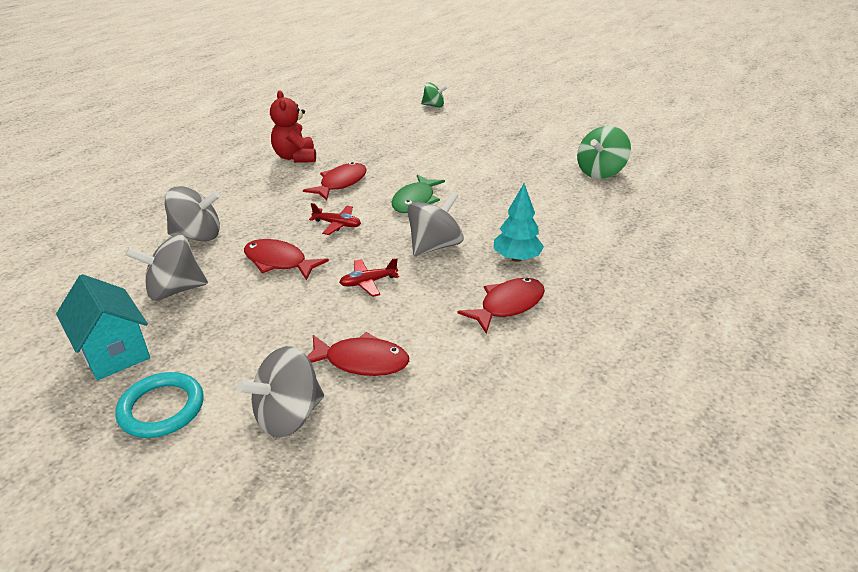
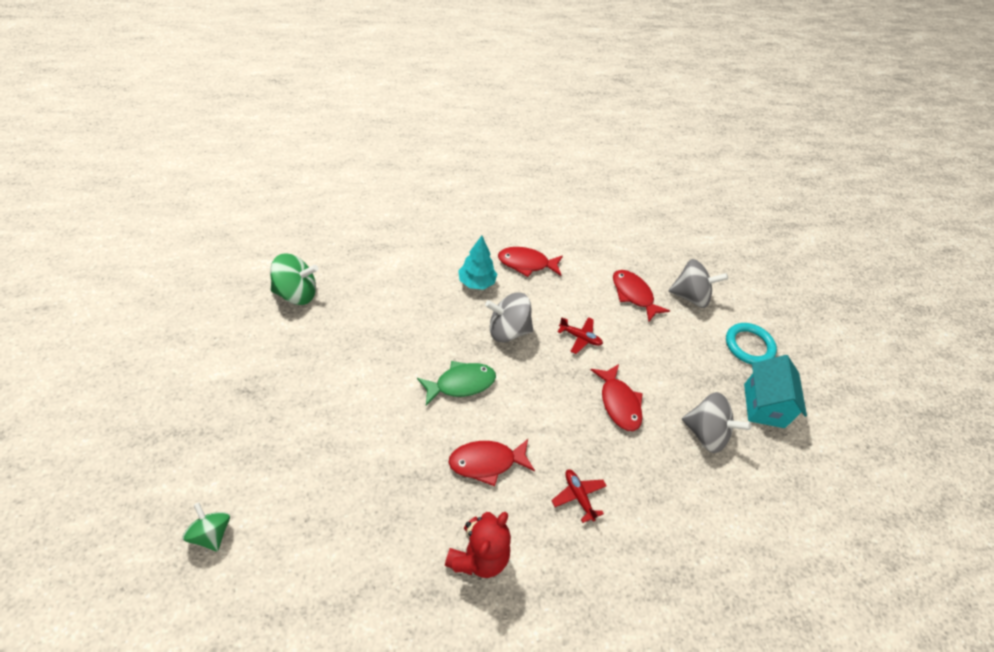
camera: 140 degrees left, 15 degrees up
grey spinning top [165,186,220,242] -> none
red plane [309,203,361,235] -> red plane moved to [551,469,607,523]

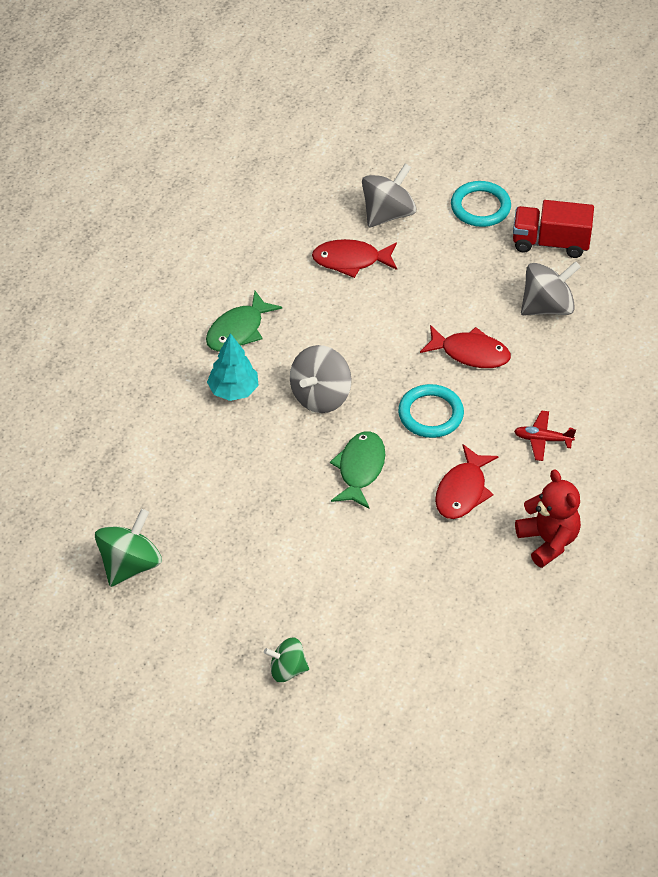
camera: 50 degrees left, 0 degrees up
green spinning top [183,503,230,551] -> green spinning top moved to [264,637,309,682]
red fish [498,247,563,277] -> green fish [206,291,282,351]
red plane [558,317,603,354] -> none
turquoise house [744,355,807,428] -> red truck [513,200,594,258]
none -> turquoise ring [398,384,464,438]

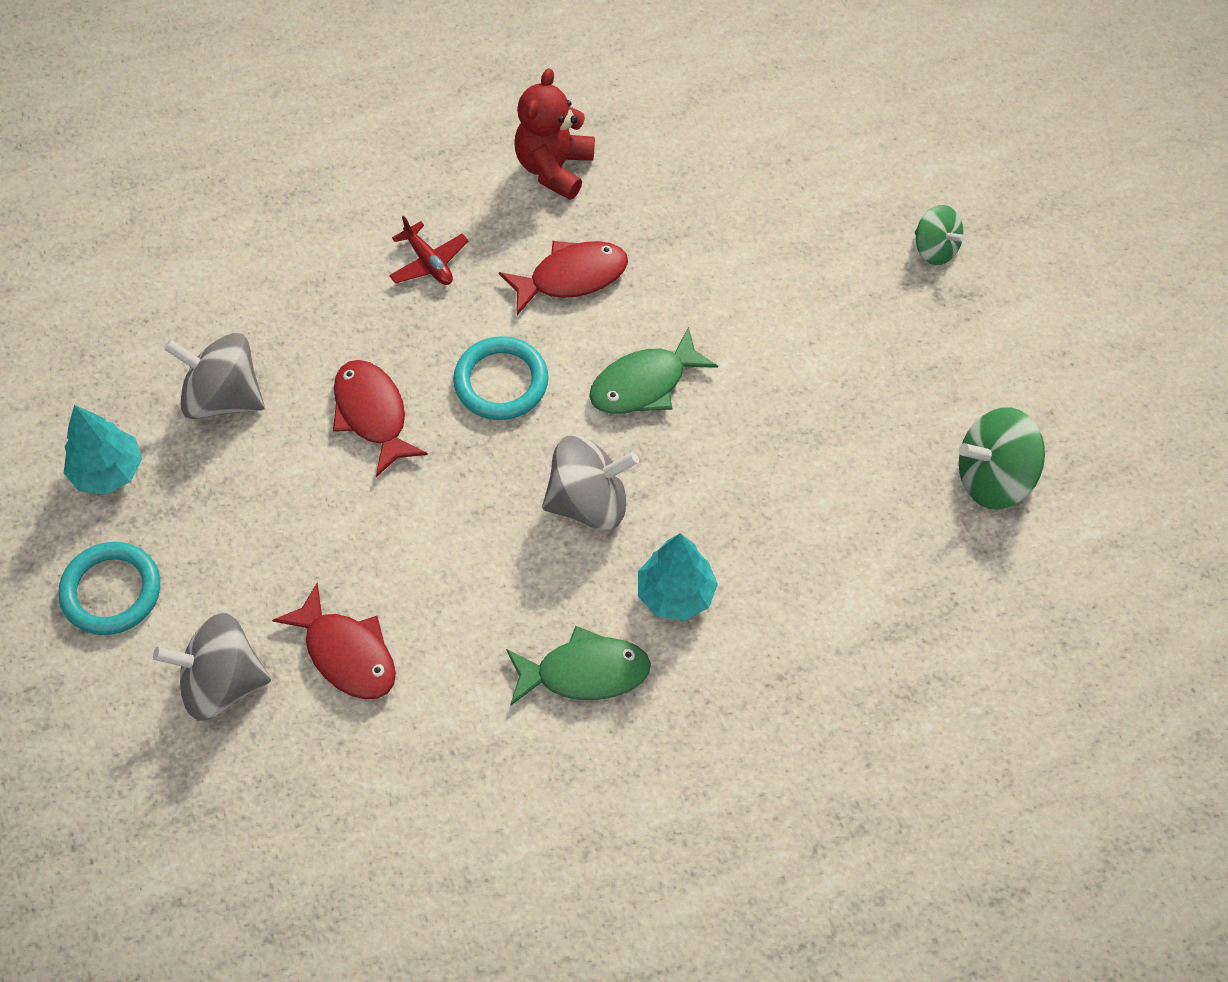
camera: 135 degrees left, 10 degrees up
red truck [513,200,594,258] -> turquoise tree [64,405,142,495]

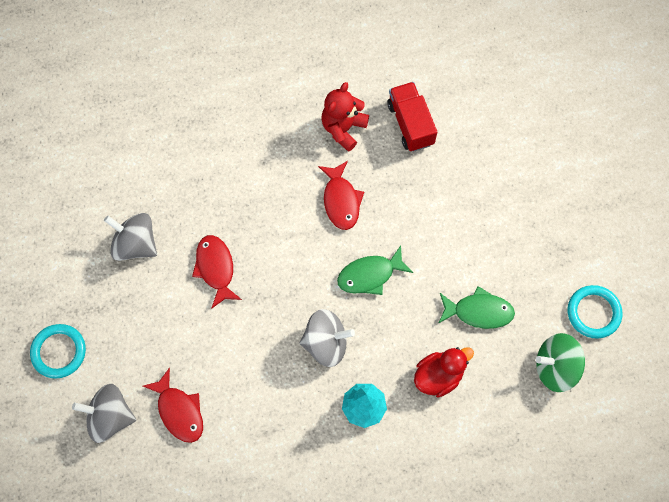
camera: 10 degrees right, 10 degrees up
turquoise tree [64,405,142,495] -> none
red plane [389,216,469,285] -> none
turquoise ring [453,336,549,420] -> turquoise ring moved to [568,285,622,339]
red fish [499,241,628,315] -> red fish turned 90 degrees clockwise [318,161,364,230]
green fish [506,626,651,706] -> green fish moved to [438,286,515,329]
green spinning top [915,205,966,265] -> none
none -> red truck [387,82,437,152]
none -> red duck [414,347,474,398]

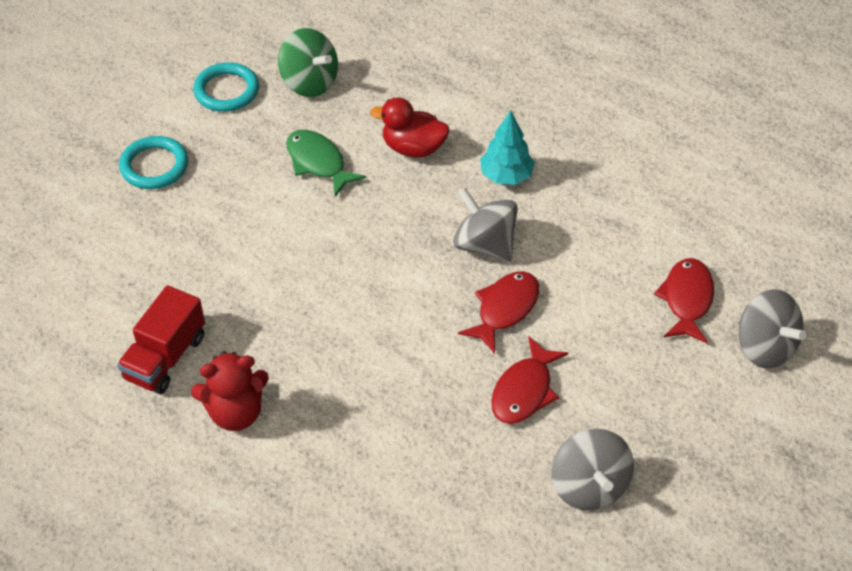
camera: 135 degrees left, 20 degrees down
turquoise ring [30,324,86,379] -> turquoise ring moved to [119,136,188,189]
red fish [318,161,364,230] -> red fish moved to [458,271,539,353]
green fish [337,246,413,295] -> none

